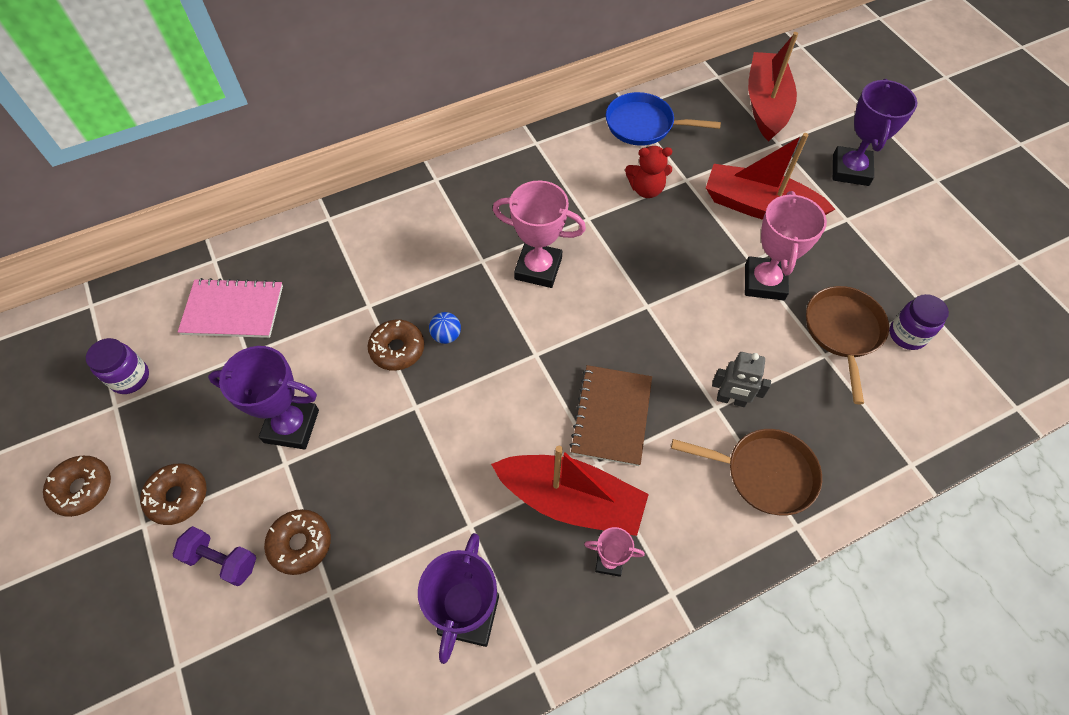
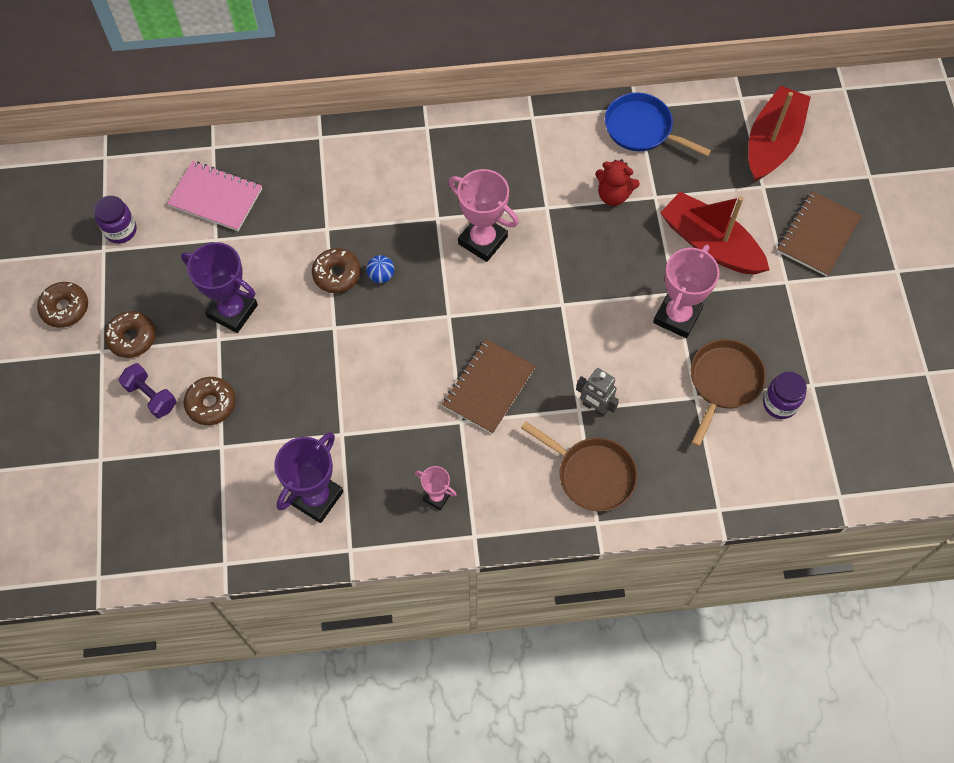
camera: 20 degrees right, 5 degrees up
red boat [491,446,649,536] -> none
purple trophy [833,79,917,186] -> brown notebook [777,191,862,277]

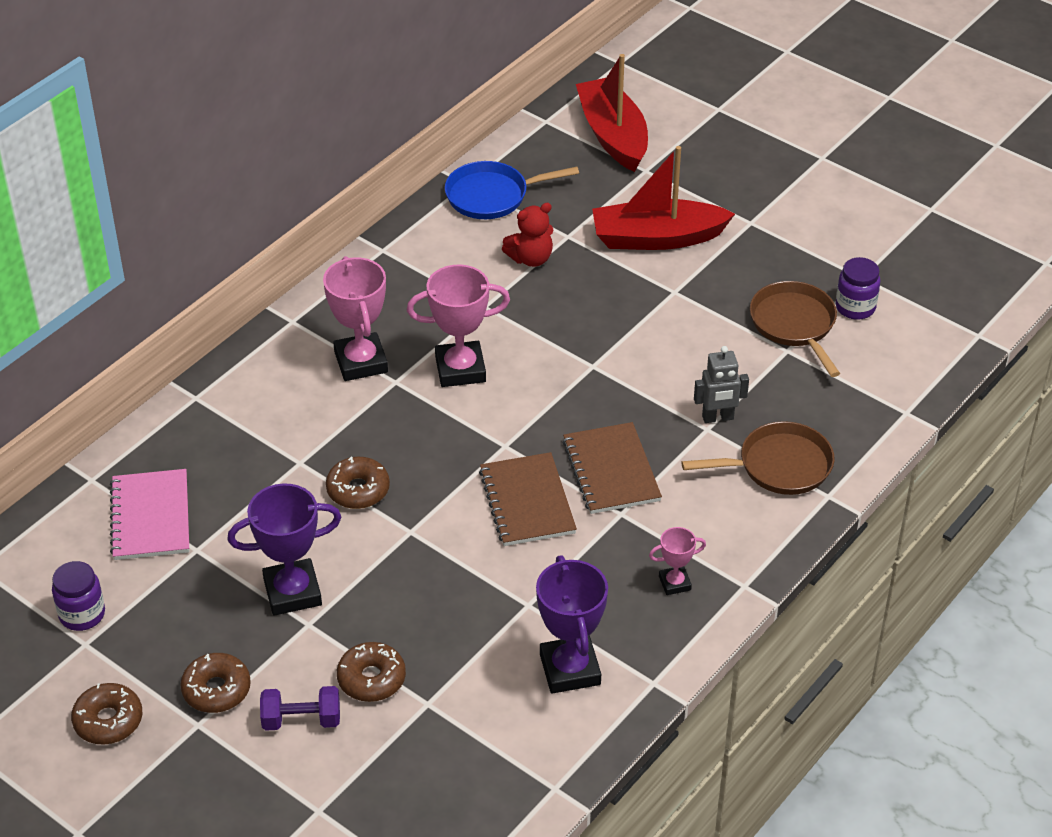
camera: 45 degrees left, 20 degrees down
pink notebook [167,161,262,231] -> pink notebook turned 75 degrees counterclockwise [110,469,189,560]
blue ball [366,255,394,283] -> none
pink trophy [653,245,720,338] -> pink trophy moved to [323,256,388,381]
brown notebook [777,191,862,277] -> brown notebook moved to [479,452,577,546]

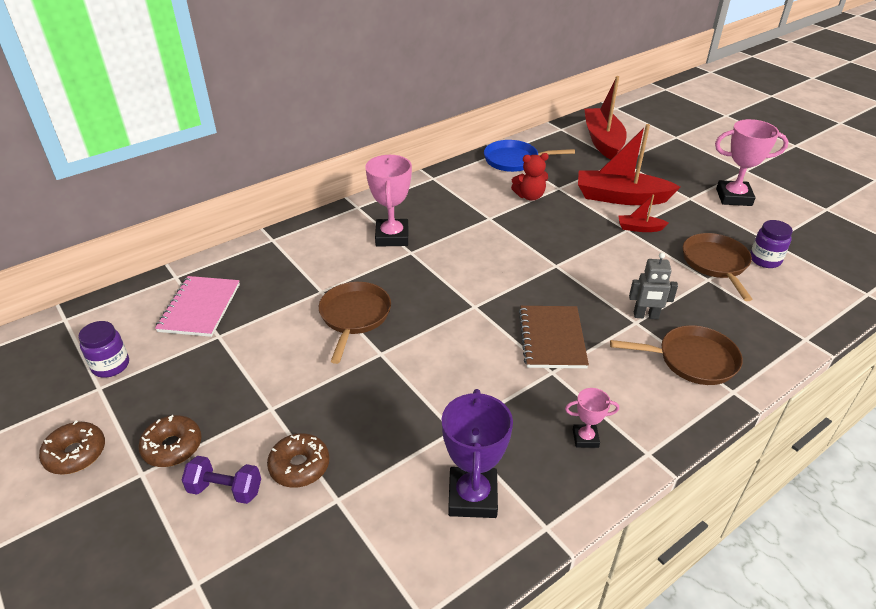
camera: 15 degrees right, 5 degrees down
purple trophy [227,483,342,616] -> none
brown donut [326,457,390,509] -> brown pan [319,282,391,364]
pink trophy [407,265,510,387] -> pink trophy moved to [715,119,789,206]
brown notebook [479,452,577,546] -> none
none -> red boat [618,194,669,232]

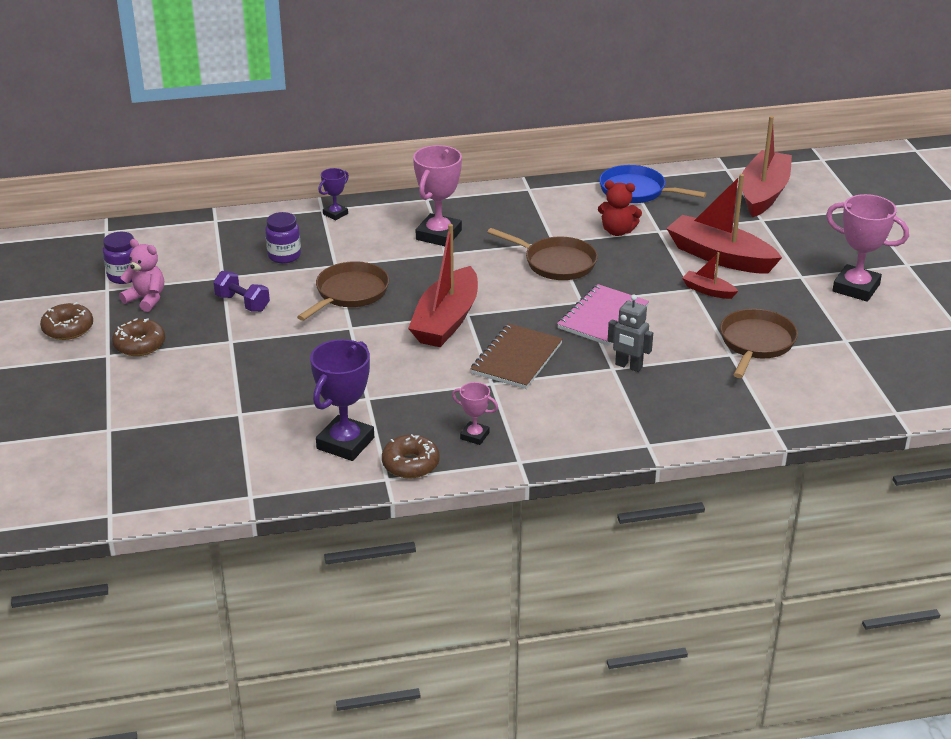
camera: 25 degrees right, 5 degrees down
pink notebook [155,276,240,337] -> pink notebook moved to [557,284,649,346]
purple dumbbell [182,456,261,504] -> purple dumbbell moved to [213,271,270,312]
brown donut [267,433,330,488] -> brown donut moved to [382,434,440,478]
brown pan [610,325,743,385] -> brown pan moved to [487,228,597,280]
purple jar [750,220,793,268] -> purple jar moved to [265,212,301,264]
none -> pink teddy bear [119,239,164,312]
none -> purple trophy [318,168,349,220]
none -> red boat [408,224,478,347]

